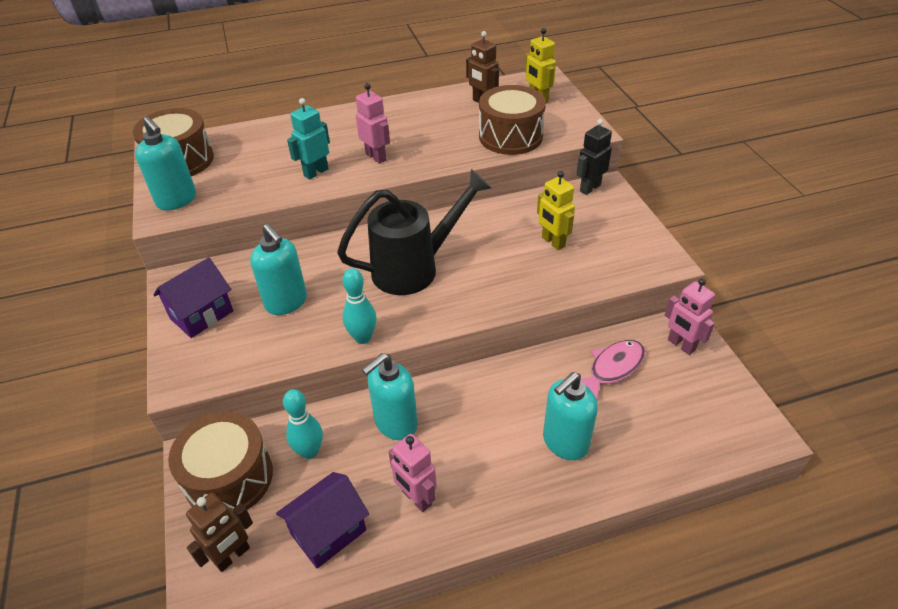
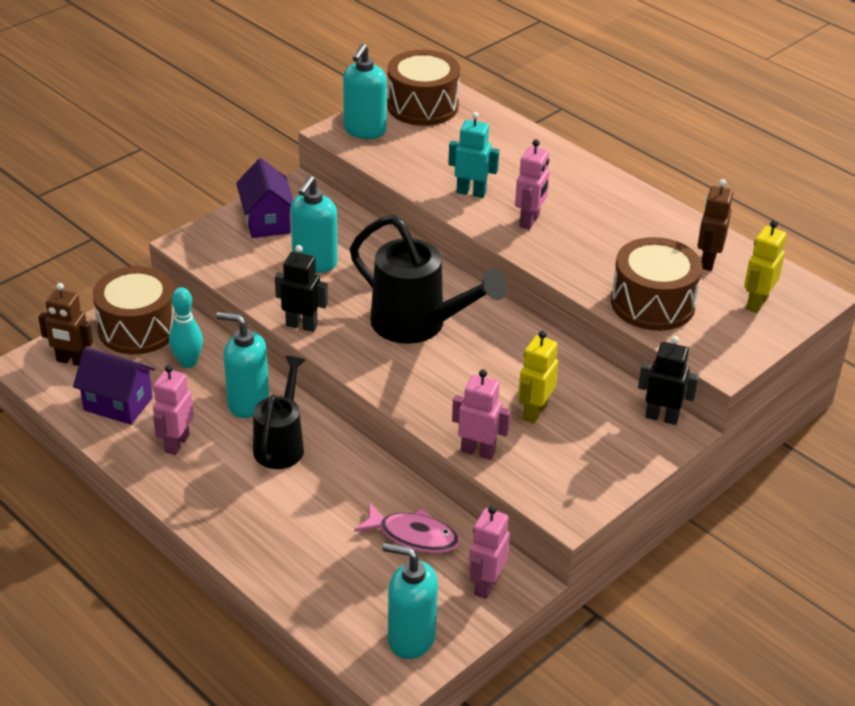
camera: 60 degrees right, 5 degrees down
purple house [153,258,233,338] -> purple house turned 60 degrees clockwise [236,158,294,238]
turquoise bowling pin [342,268,377,344] -> black robot [275,245,328,332]
turquoise soap dispenser [543,372,598,460] -> turquoise soap dispenser moved to [382,543,438,659]
none -> black watering can [253,356,305,469]
none -> pink robot [452,369,511,460]

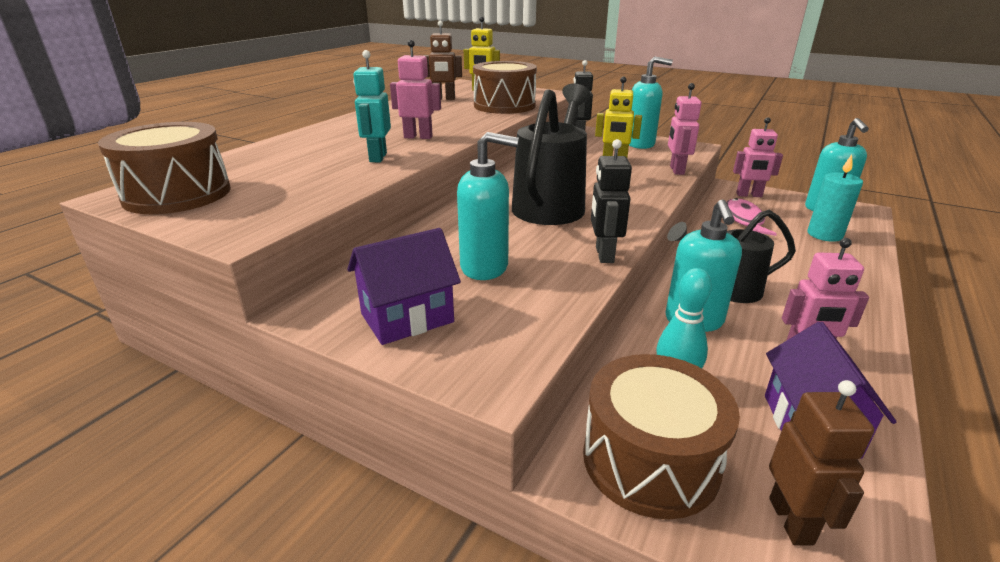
camera: 105 degrees left, 10 degrees down
turquoise soap dispenser [343,44,387,139] -> turquoise soap dispenser moved to [629,56,673,149]
none -> turquoise candle [807,155,863,242]

